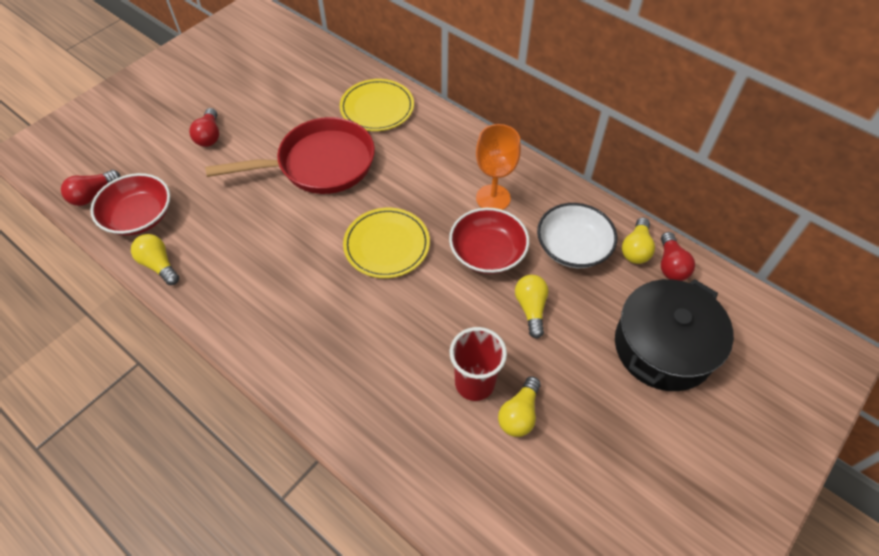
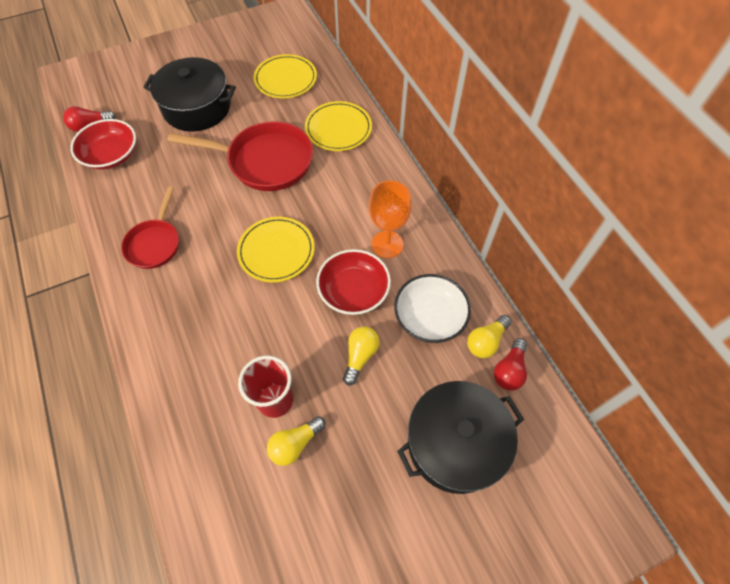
camera: 25 degrees right, 5 degrees up
yellow light bulb [131,234,179,285] -> none
red light bulb [189,108,219,147] -> black pot [143,57,236,132]
none -> red pan [121,186,179,269]
none -> yellow plate [254,54,317,99]

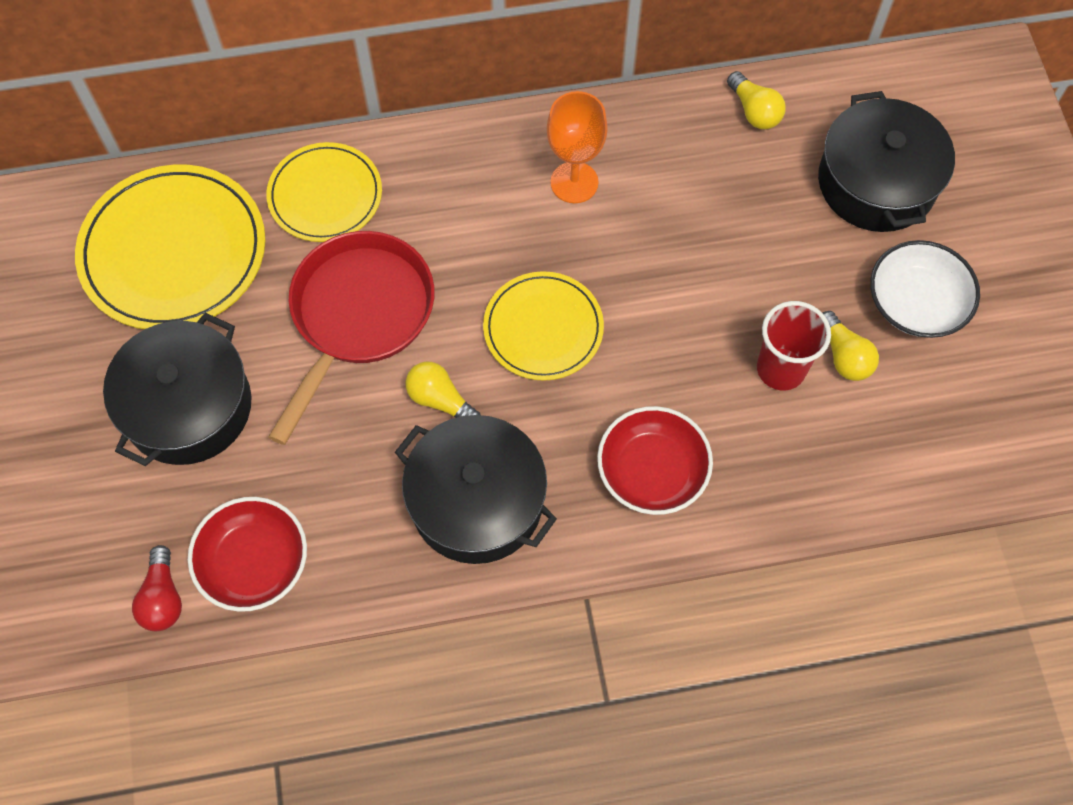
camera: 75 degrees left, 5 degrees up
red pan [121,186,179,269] -> black pot [395,415,557,564]
yellow plate [254,54,317,99] -> yellow plate [75,165,266,329], size x1.60
red bowl [316,249,391,315] -> red bowl moved to [597,406,713,515]
yellow light bulb [343,327,380,386] -> yellow light bulb moved to [406,362,481,418]
white bowl [394,274,471,343] -> white bowl moved to [870,240,980,338]
red light bulb [494,338,527,391] -> none

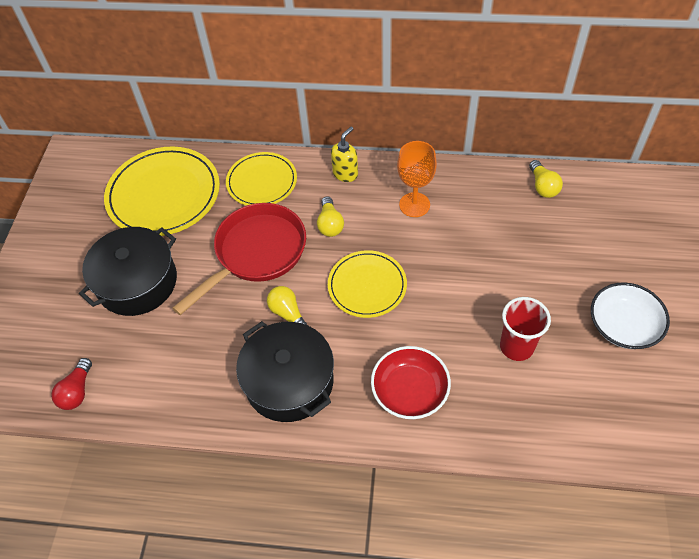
camera: 20 degrees right, 10 degrees down
red bowl [188,497,307,612] -> none
black pot [818,91,955,232] -> none
yellow light bulb [823,311,879,381] -> yellow light bulb moved to [317,196,344,237]
none -> yellow soap dispenser [331,126,358,182]

